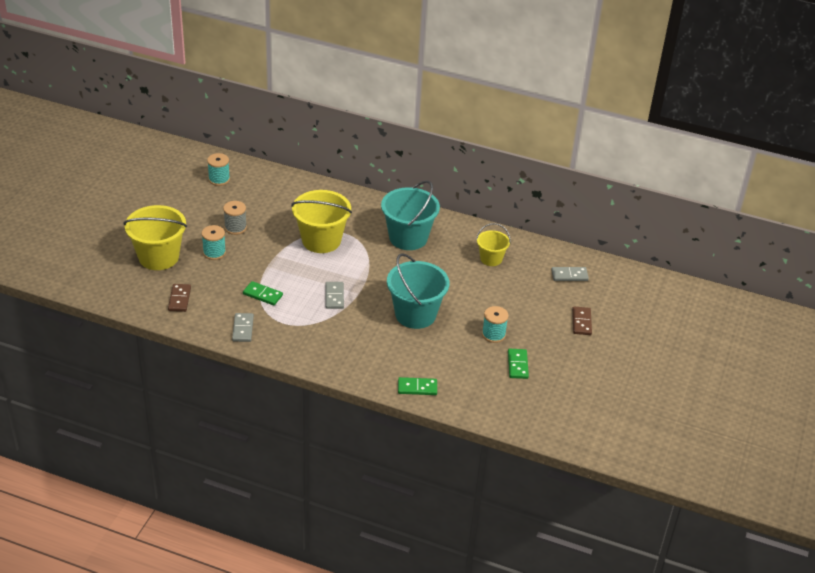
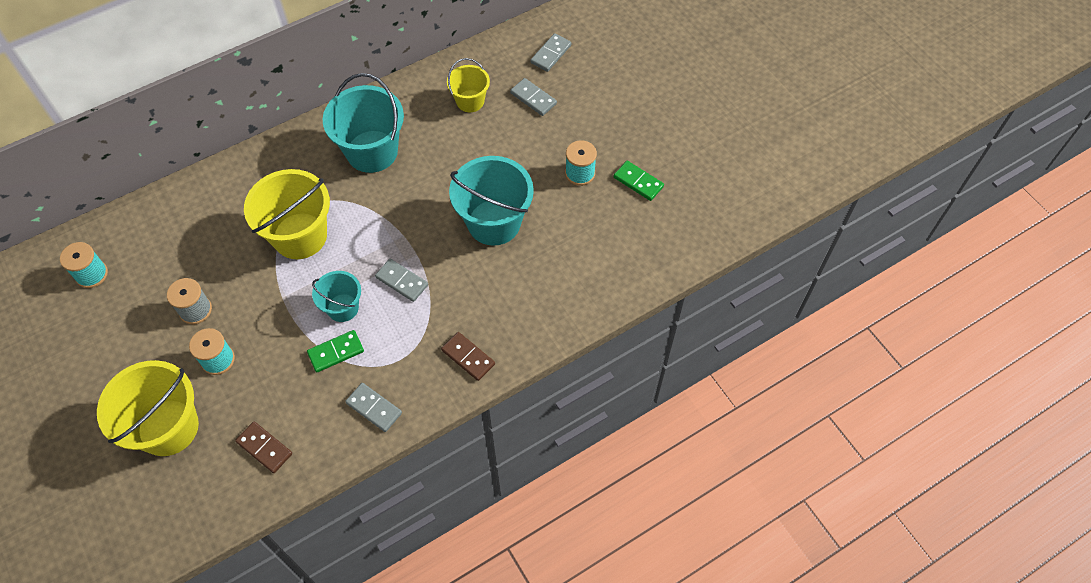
camera: 50 degrees left, 20 degrees up
green domino [398,377,437,395] -> none
brown domino [572,306,592,335] -> brown domino moved to [441,332,495,381]
none -> turquoise bucket [312,271,361,322]
none -> grey domino [510,78,557,116]

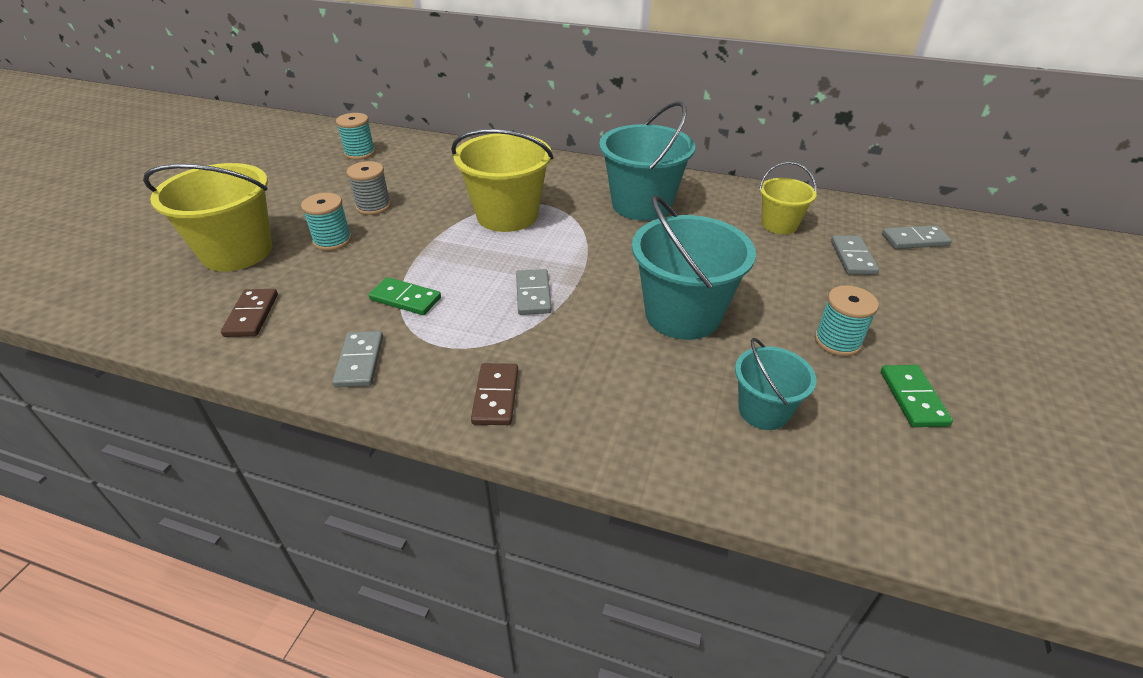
camera: 50 degrees right, 20 degrees down
turquoise bucket [312,271,361,322] -> turquoise bucket moved to [735,338,816,430]

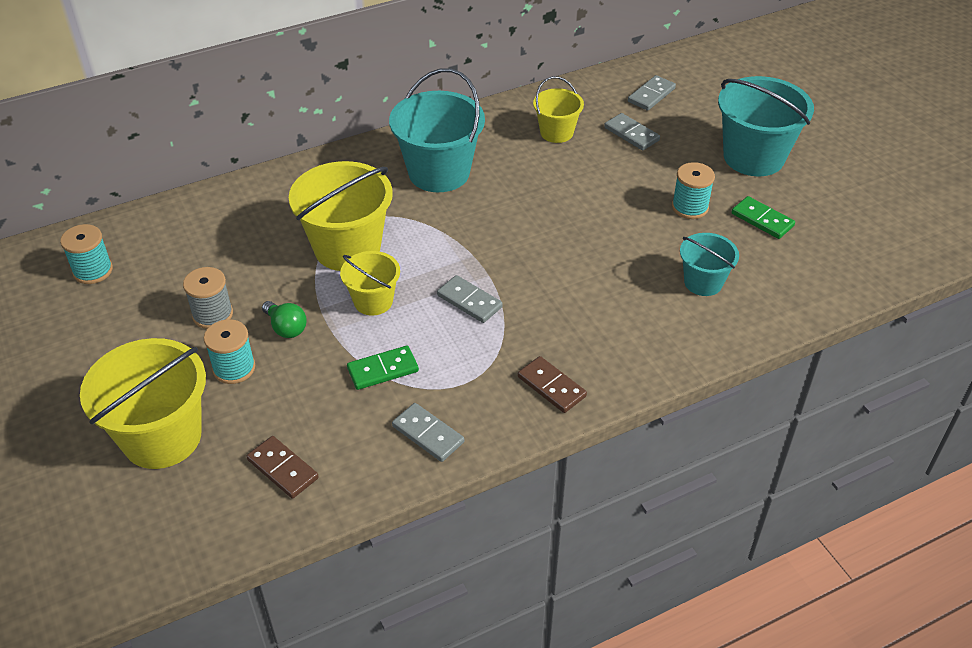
camera: 45 degrees left, 5 degrees up
turquoise bucket [632,195,756,340] -> turquoise bucket moved to [718,76,814,176]
none -> green light bulb [262,301,307,338]
none -> yellow bucket [340,251,400,316]

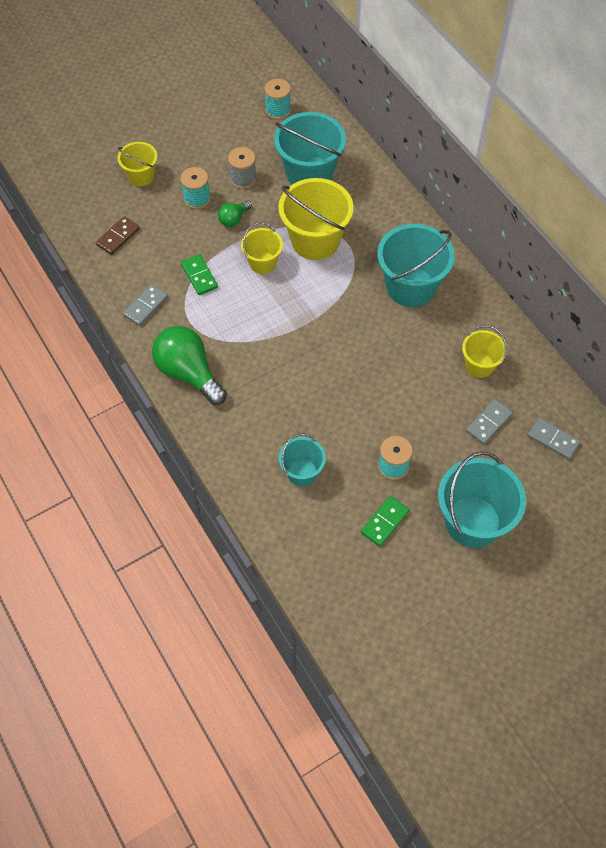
camera: 85 degrees right, 15 degrees up
yellow bucket [80,338,206,469] -> yellow bucket [118,142,158,186], size x0.56
grey domino [437,275,503,323] -> none
brown domino [518,356,587,413] -> green light bulb [152,326,227,405]
none -> turquoise bucket [274,112,346,185]

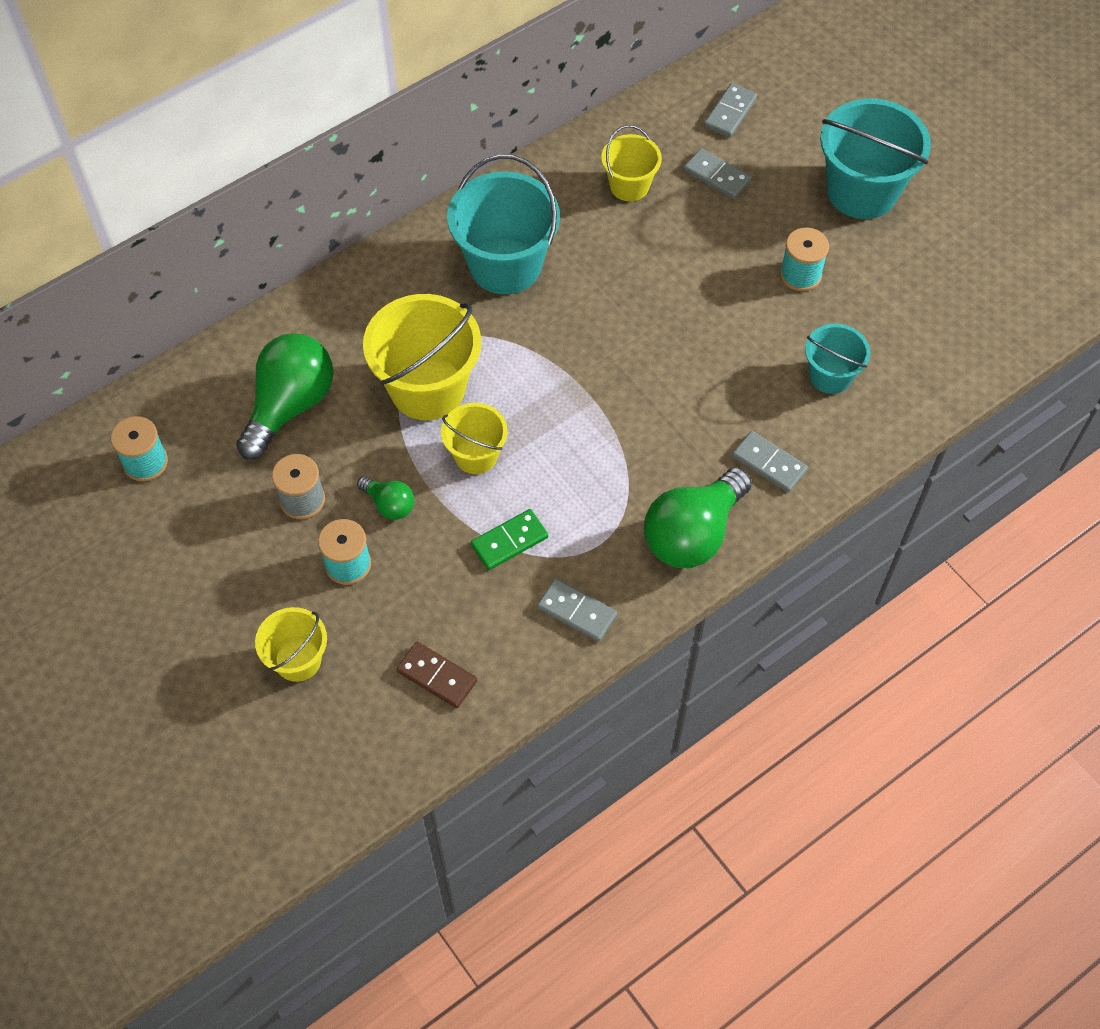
camera: 95 degrees left, 0 degrees up
turquoise bucket [274,112,346,185] -> green light bulb [236,333,334,460]
green domino [361,496,409,546] -> none
none -> grey domino [732,431,808,492]

